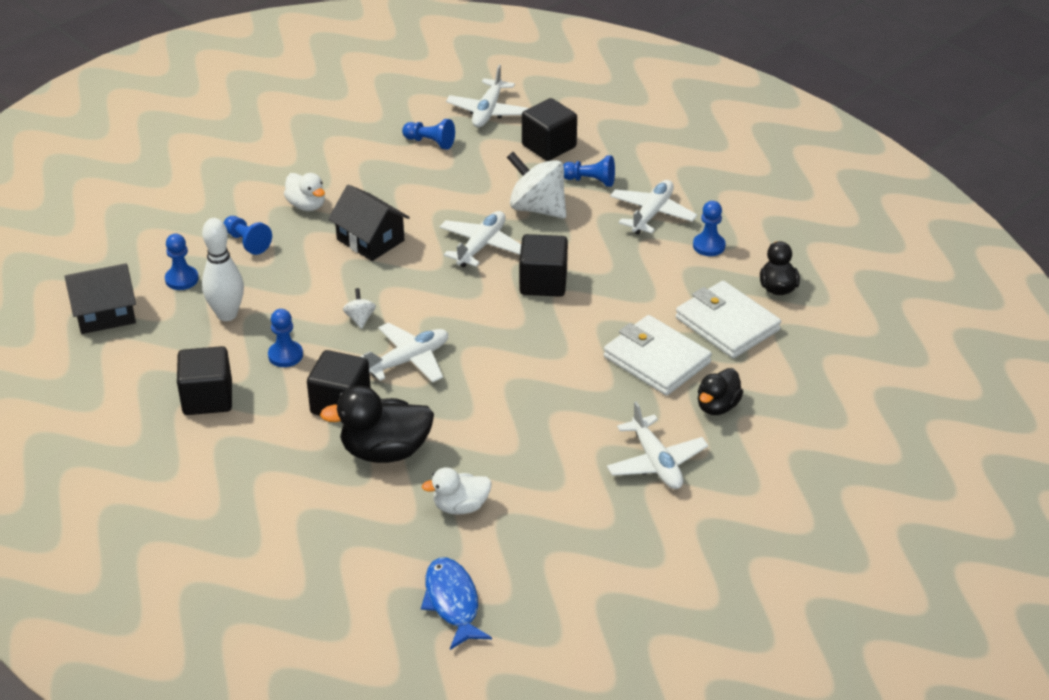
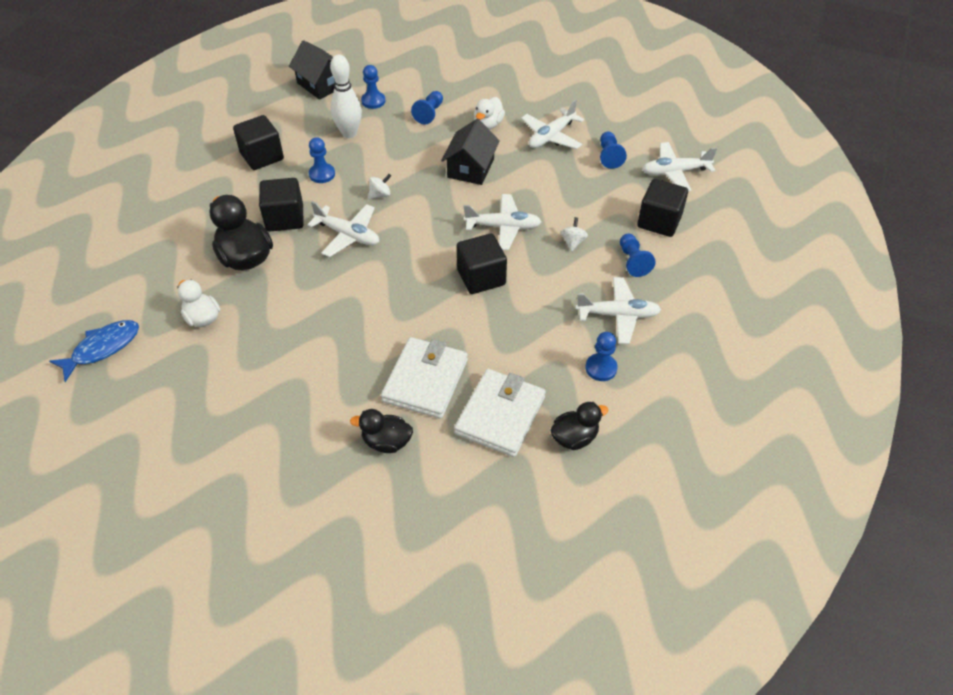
camera: 65 degrees right, 10 degrees up
white spinning top [507,152,566,219] -> white spinning top [561,217,588,251], size x0.46
white plane [607,402,708,489] -> white plane moved to [521,99,584,149]

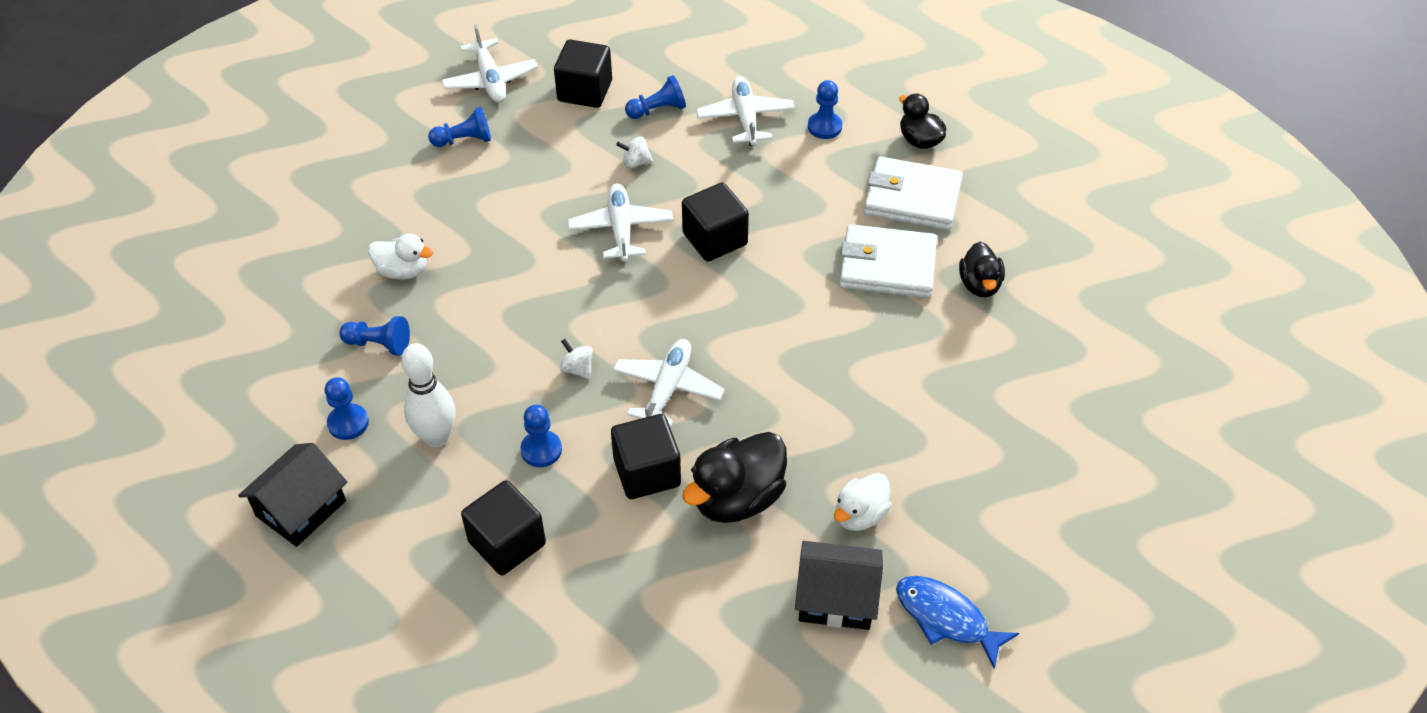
camera: 100 degrees left, 0 degrees up
black house [441,119,500,185] -> black house moved to [795,541,883,630]
white plane [521,99,584,149] -> none

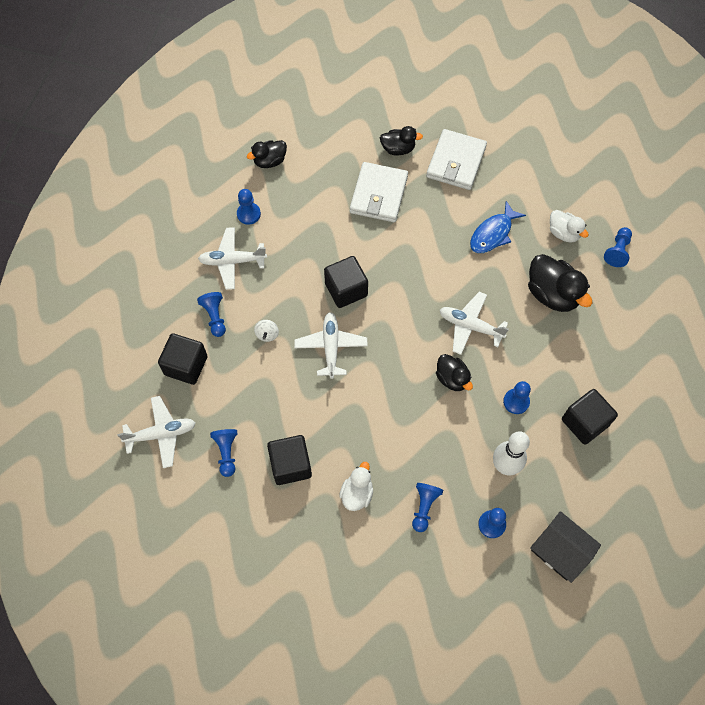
camera: 85 degrees left, 15 degrees up
white spinning top [560,339,593,379] -> black duck [436,354,473,391]
white plane [568,184,673,262] -> white plane turned 90 degrees clockwise [295,312,368,379]
black cube [611,414,681,499] -> black cube moved to [267,435,312,485]
black house [795,541,883,630] -> blue pawn [604,227,632,267]
white wallet [864,157,963,230] -> white wallet moved to [426,129,487,190]
blue fish [896,576,1019,669] -> blue fish moved to [470,201,526,253]

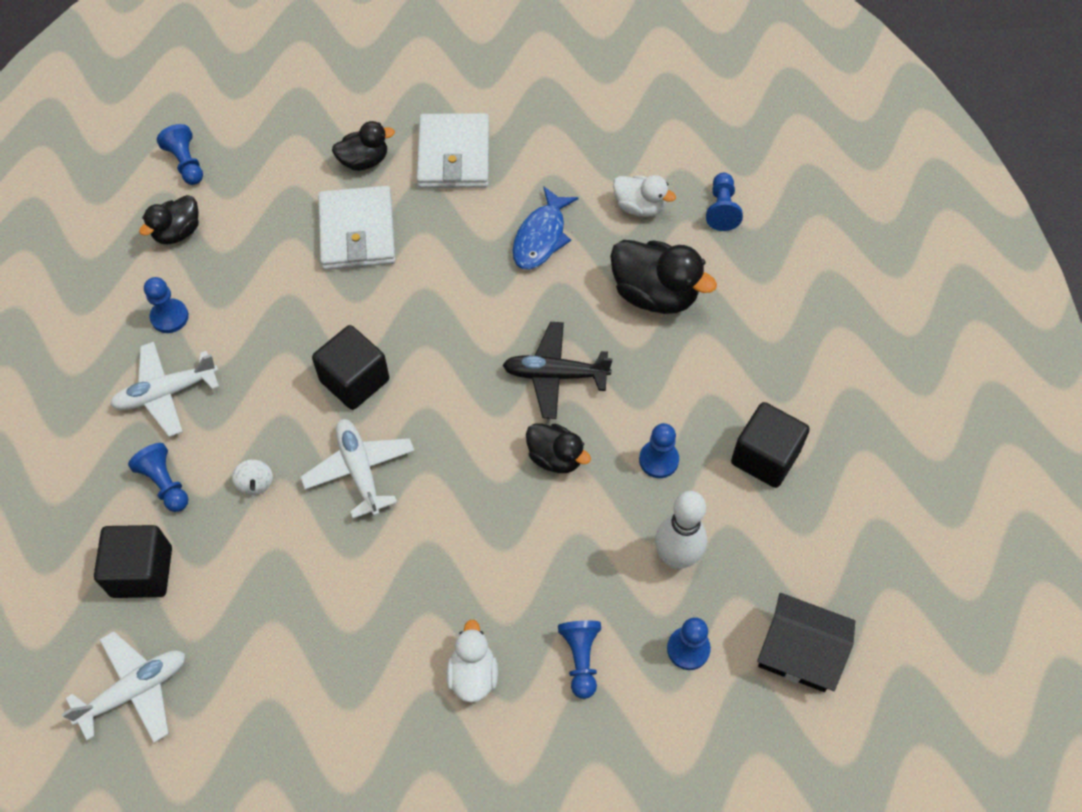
camera: 20 degrees left, 5 degrees down
blue pawn [210,429,238,477] -> blue pawn moved to [157,124,203,185]
black cube [267,435,312,485] -> none
white plane [440,292,509,355] -> black plane [503,322,613,419]

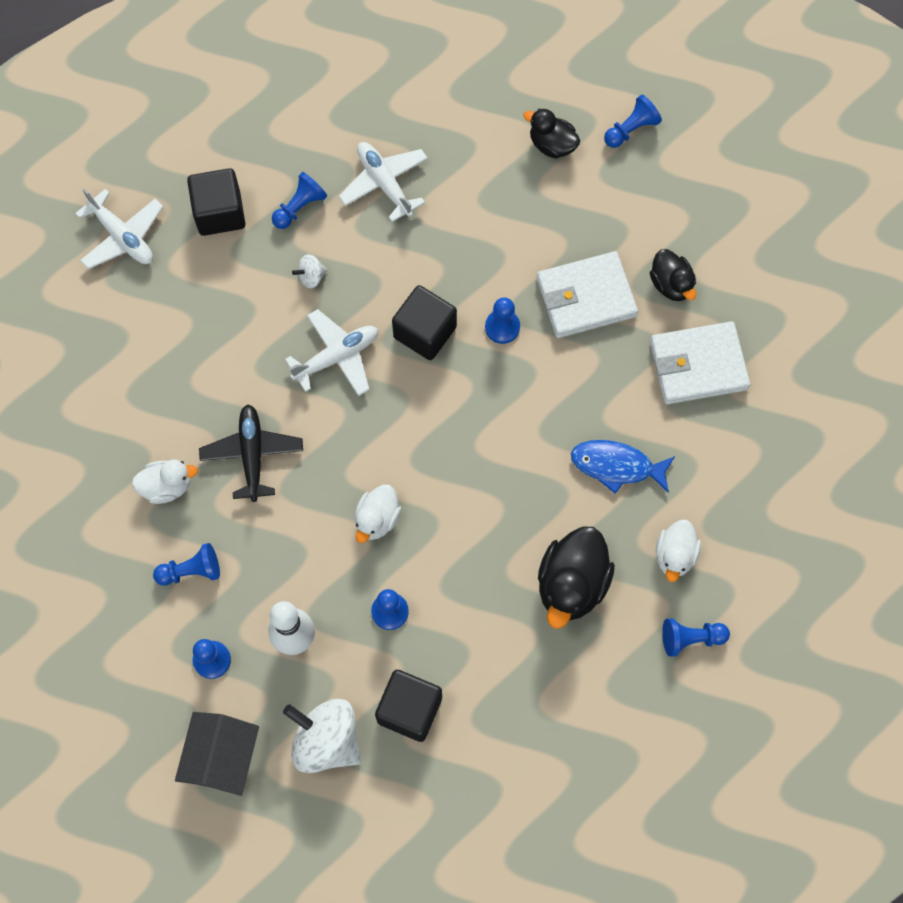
camera: 80 degrees right, 10 degrees up
blue pawn [144,277,189,333] -> blue pawn moved to [485,297,520,344]
black plane [503,322,613,419] -> black plane moved to [199,404,303,502]
black duck [526,423,591,473] -> white duck [355,484,401,543]
none -> white spinning top [283,699,362,773]

